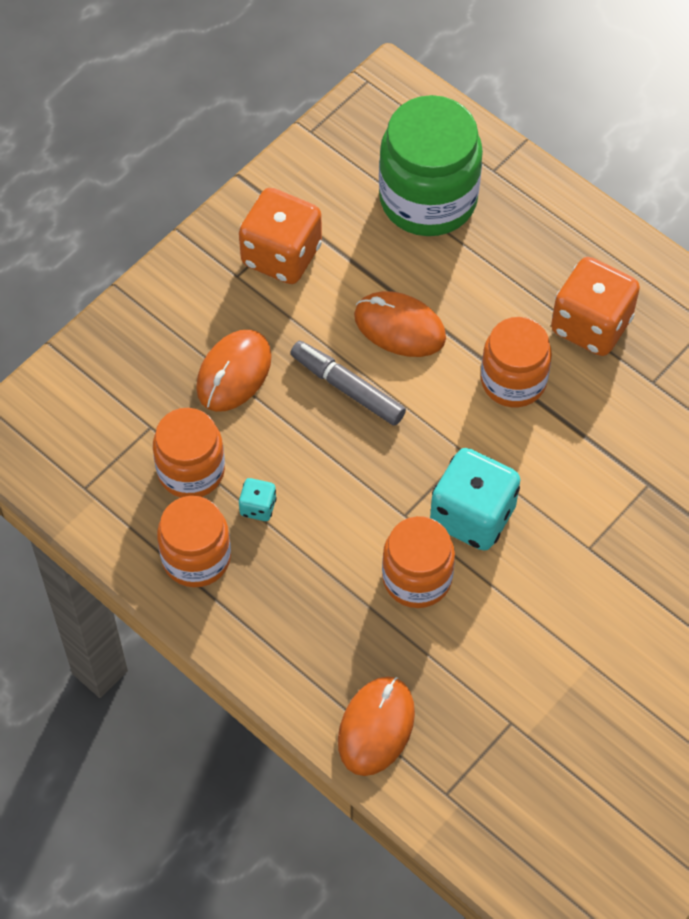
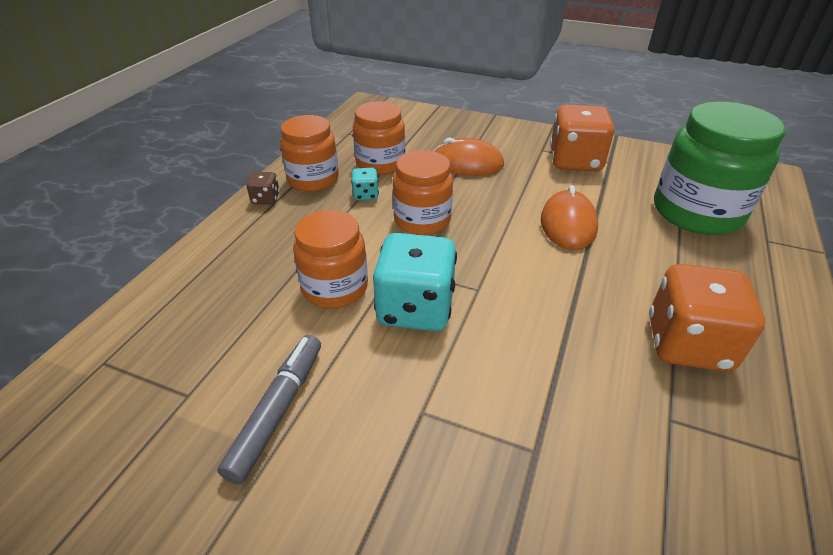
camera: 70 degrees right, 20 degrees down
grey marker [290,341,406,425] -> grey marker moved to [217,335,321,484]
orange mouse [338,676,415,776] -> none
orange jar [481,317,552,407] -> orange jar moved to [393,150,453,235]
none -> brown dice [247,172,280,204]

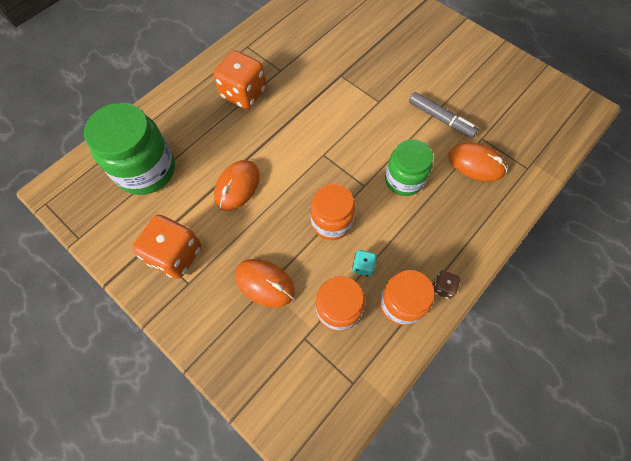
camera: 160 degrees left, 25 degrees up
grey marker [217,335,321,484] -> grey marker turned 90 degrees counterclockwise [409,92,478,138]
orange jar [293,210,368,308] -> green jar [385,139,433,196]
turquoise dice [373,233,457,331] -> none
none -> orange mouse [448,143,507,181]

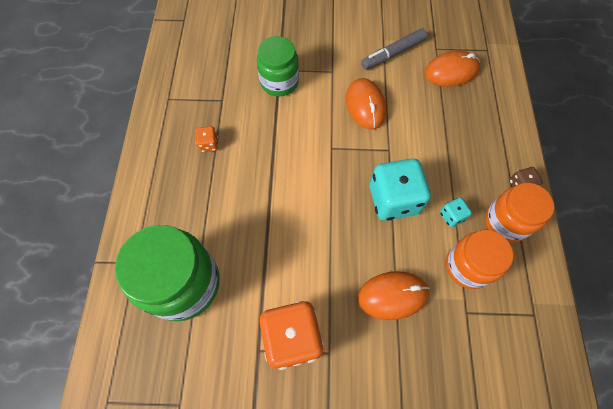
camera: 40 degrees left, 0 degrees up
orange dice [213,50,266,110] -> orange dice [195,126,219,153], size x0.46
orange mouse [214,160,260,211] -> orange mouse moved to [346,78,386,129]
orange jar [311,184,355,240] -> turquoise dice [370,159,431,221]
green jar [385,139,433,196] -> green jar moved to [257,36,299,96]
grey marker [409,92,478,138] -> grey marker turned 150 degrees clockwise [361,28,427,70]

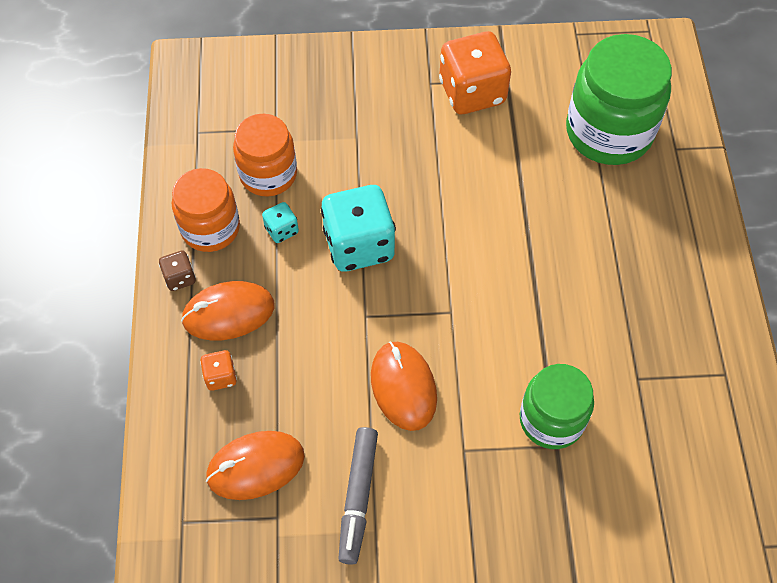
camera: 175 degrees right, 5 degrees down
orange dice [195,126,219,153] -> orange dice moved to [200,350,237,391]
orange mouse [358,271,429,320] -> orange mouse moved to [181,281,274,340]
grey marker [361,28,427,70] -> grey marker turned 135 degrees clockwise [338,427,378,565]

